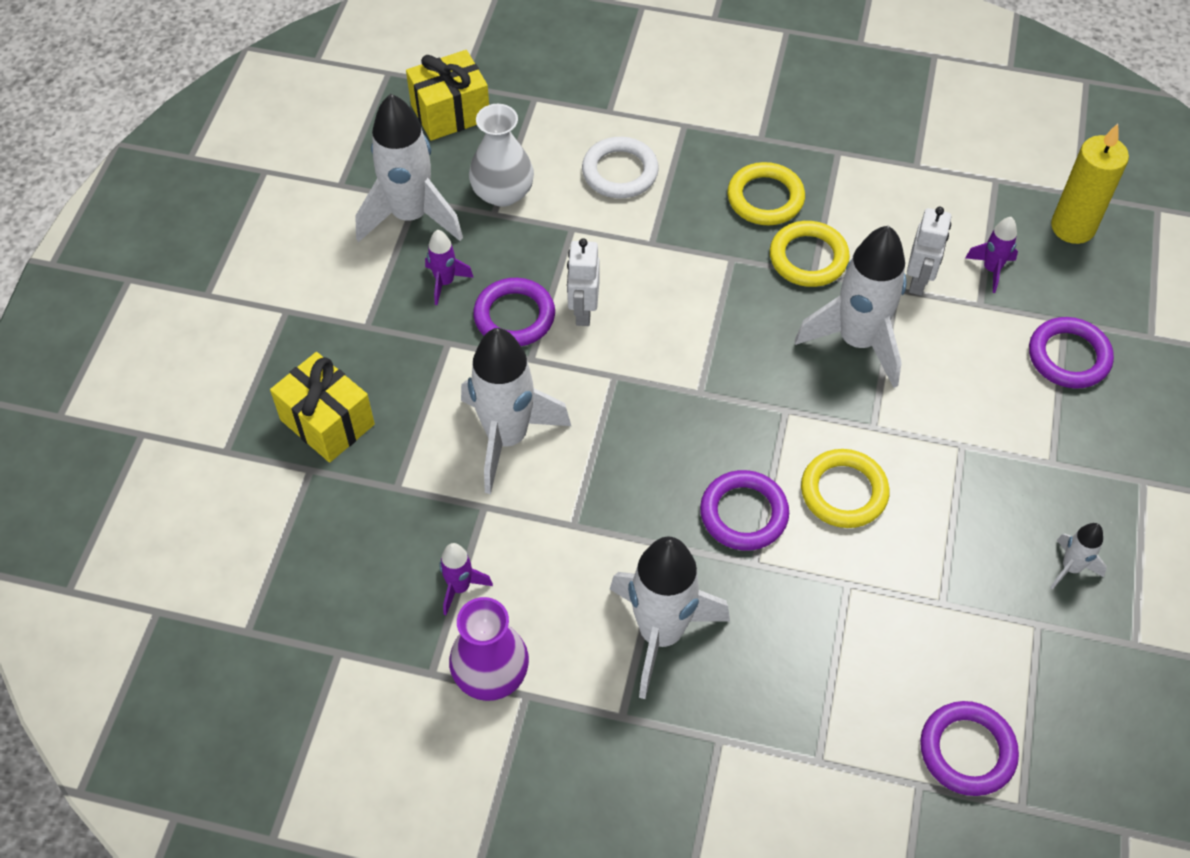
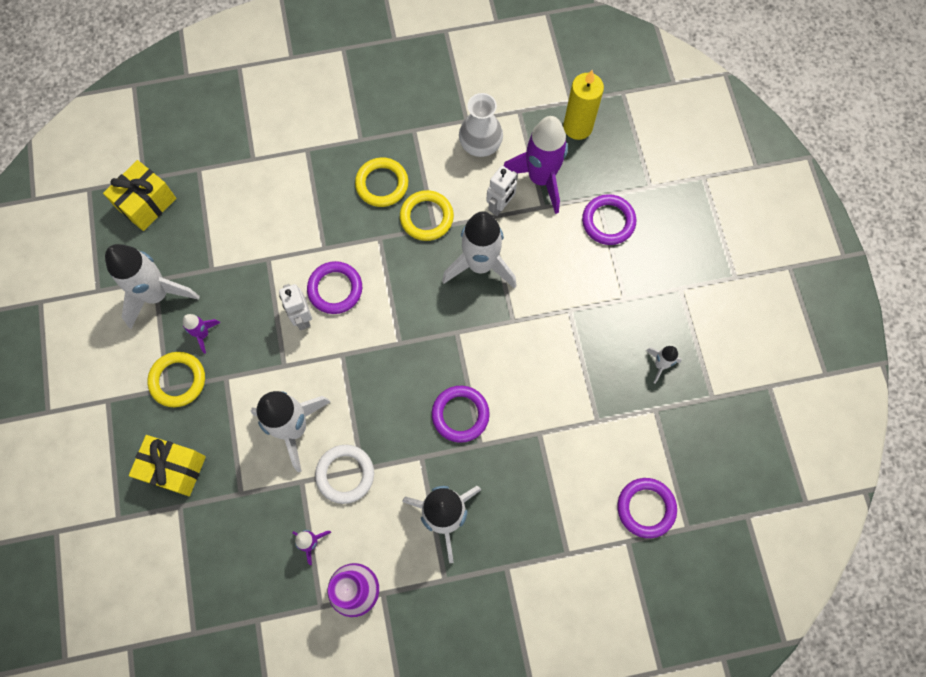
camera: 25 degrees left, 15 degrees up
white vase [469,104,534,207] -> white vase moved to [459,93,503,157]
purple ring [473,278,555,346] -> purple ring moved to [307,261,362,314]
white ring [582,137,659,198] -> white ring moved to [315,445,374,504]
yellow ring [801,449,890,528] -> yellow ring moved to [147,352,205,407]
white robot [907,207,951,295] -> white robot turned 45 degrees clockwise [486,166,518,216]
purple rocket [965,217,1018,293] -> purple rocket [503,116,568,214], size x2.13

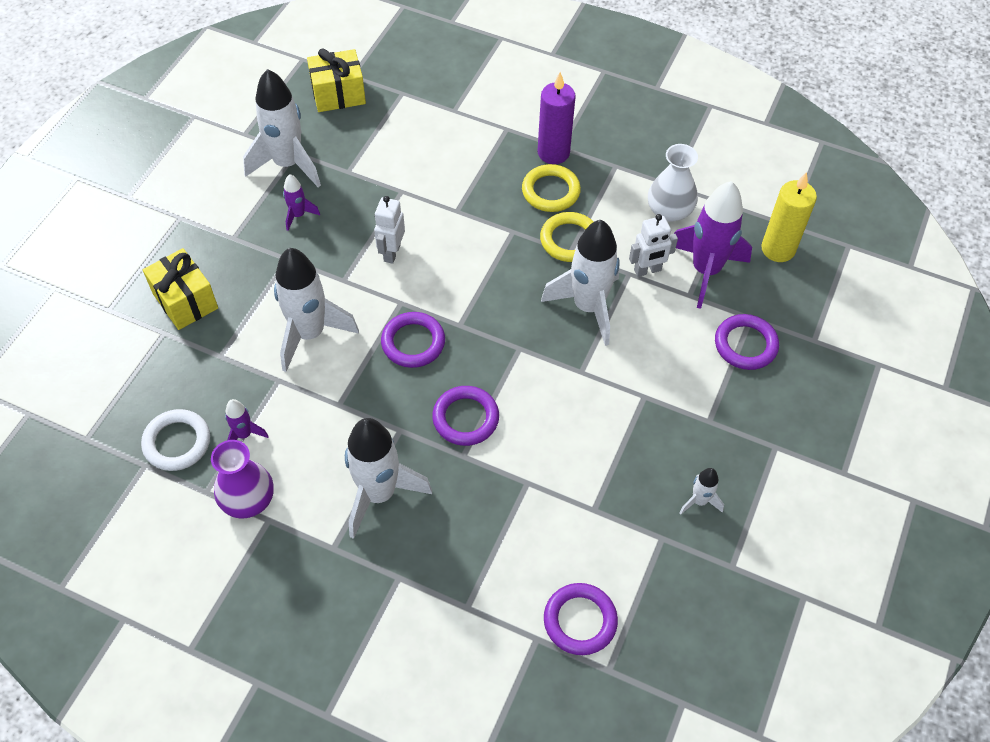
camera: 35 degrees right, 15 degrees down
yellow ring [147,352,205,407] -> none
purple ring [307,261,362,314] -> purple ring moved to [381,312,445,368]
white ring [315,445,374,504] -> white ring moved to [141,409,210,471]
none -> purple candle [538,72,576,164]

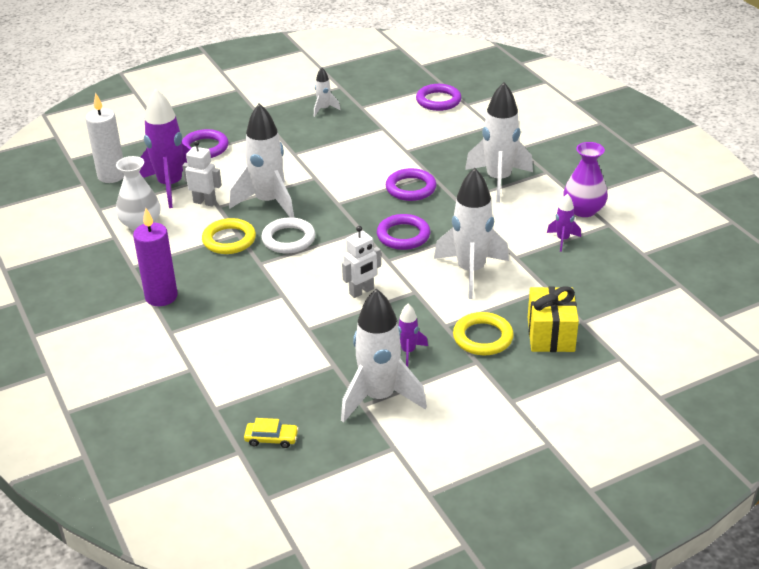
camera: 140 degrees left, 20 degrees down
white ring [141,409,210,471] -> white ring moved to [261,217,315,253]
yellow gift [307,48,366,112] -> yellow car [244,418,299,448]
yellow ring [522,164,581,212] -> yellow ring moved to [453,312,514,355]
yellow candle [761,172,817,262] -> white candle [85,92,124,183]

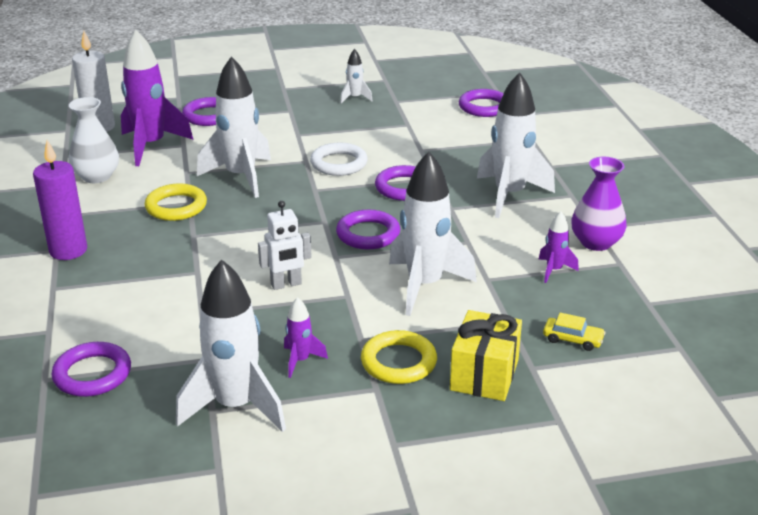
camera: 15 degrees right, 5 degrees down
white robot [182,140,222,207] -> none
yellow car [244,418,299,448] -> yellow car moved to [543,313,606,351]
white ring [261,217,315,253] -> white ring moved to [310,143,368,176]
none -> purple ring [51,342,131,397]

